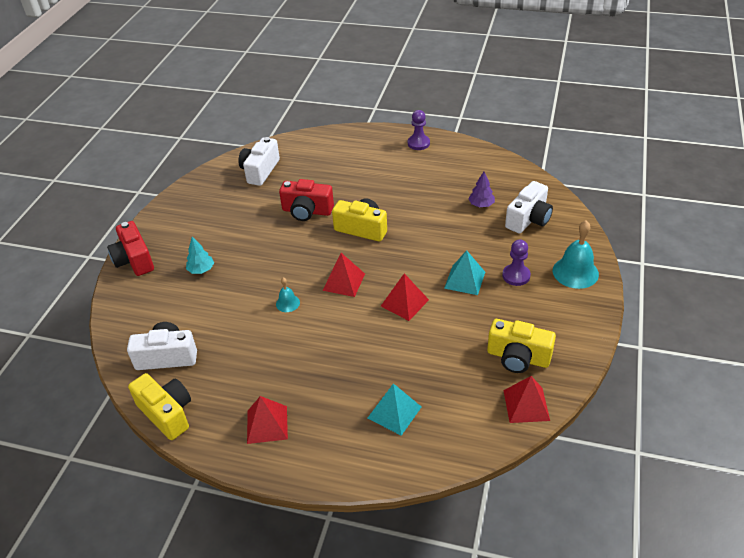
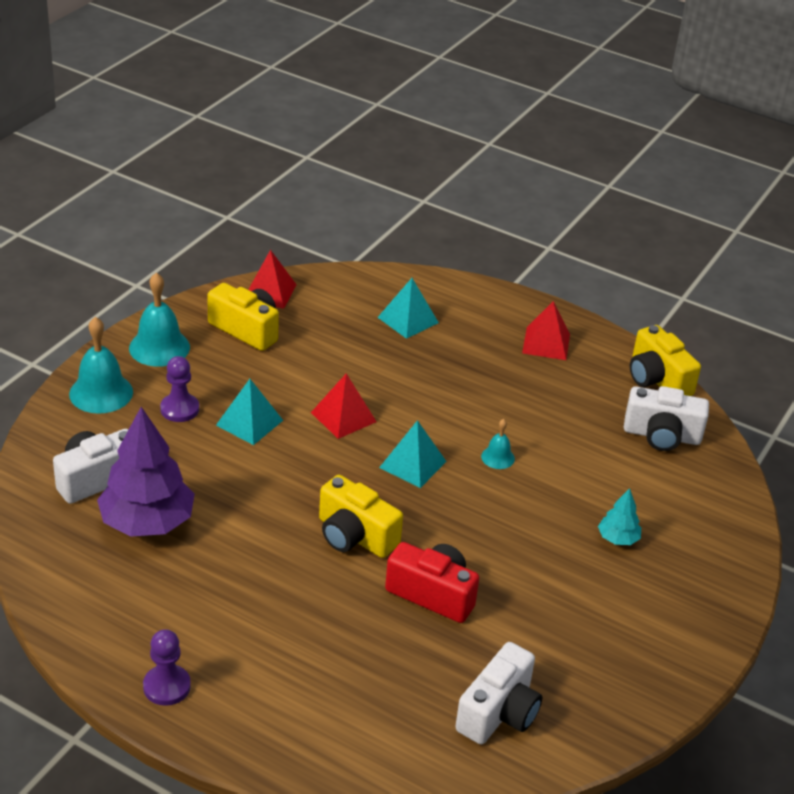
camera: 170 degrees left, 5 degrees down
red camera [107,221,154,276] -> none
red pyramid [322,253,365,297] -> turquoise pyramid [379,420,447,488]
purple tree [468,172,495,207] -> purple tree [97,407,195,537], size x2.14
none -> turquoise bell [129,273,190,367]

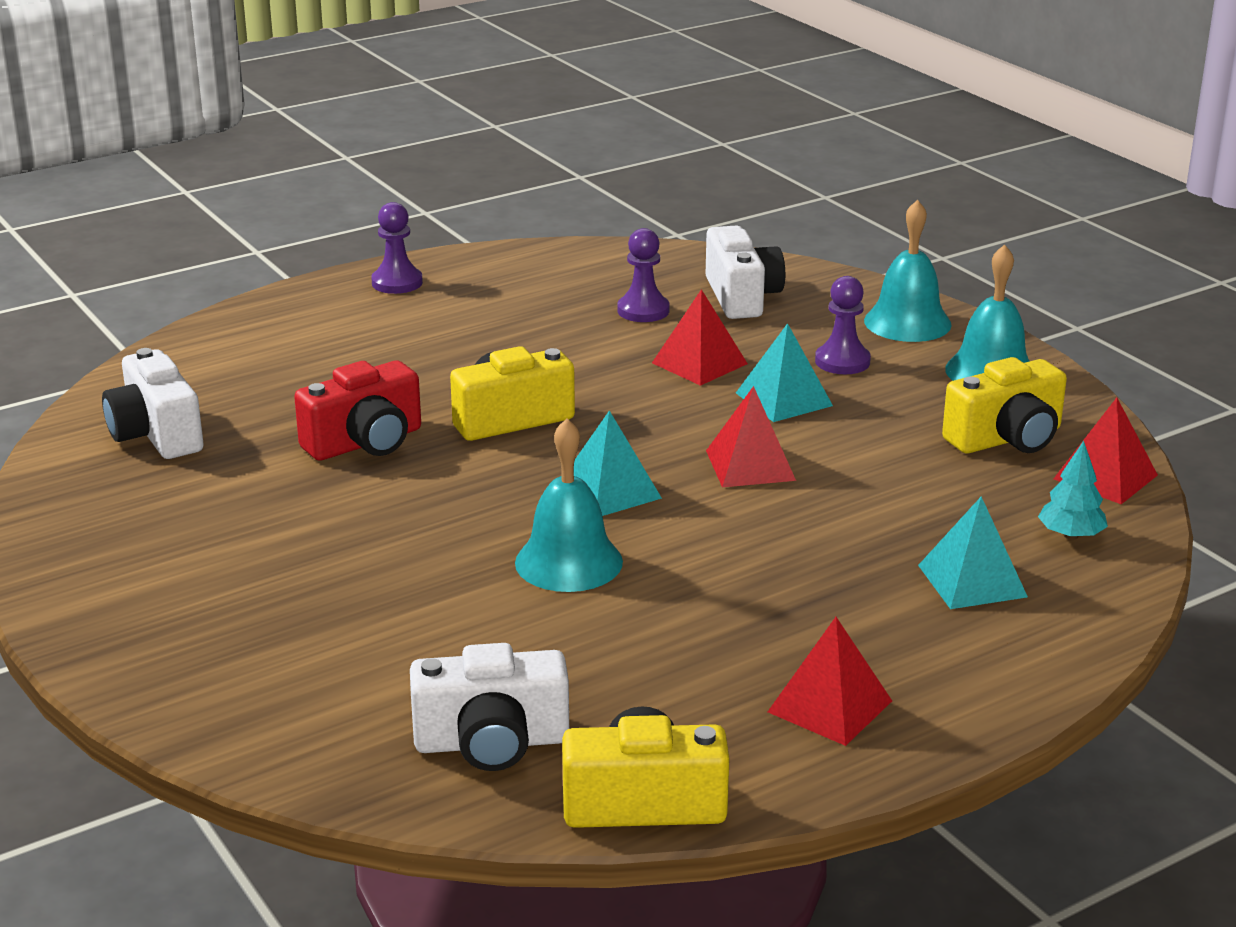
camera: 120 degrees right, 10 degrees down
purple tree [97,407,195,537] -> purple pawn [617,228,670,322]
turquoise bell [481,419,515,469] -> turquoise bell [515,418,623,592], size x1.90
turquoise tree [598,488,641,545] -> turquoise tree moved to [1038,441,1108,540]
white camera [624,386,709,451] -> white camera turned 135 degrees counterclockwise [410,643,569,771]
none -> red pyramid [652,289,748,386]

